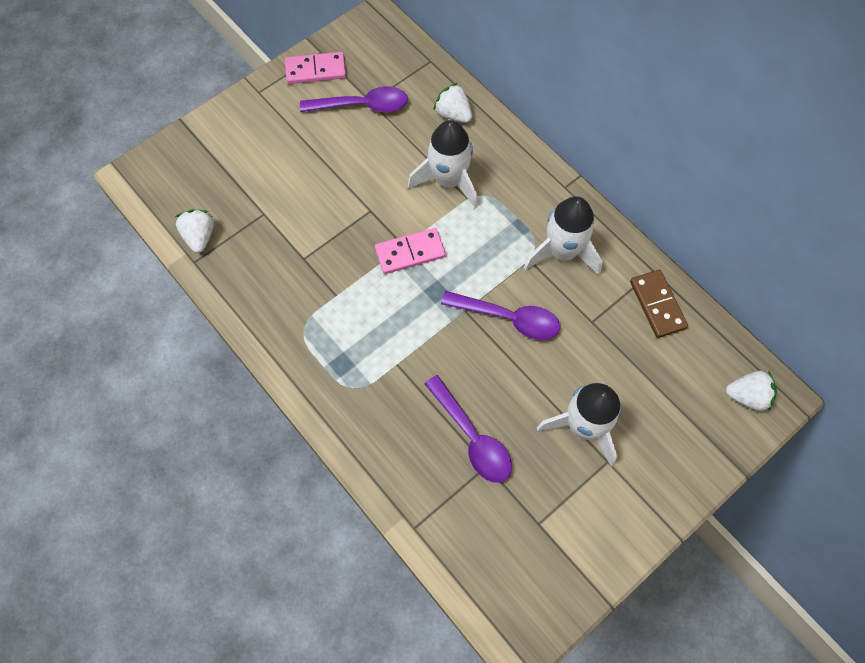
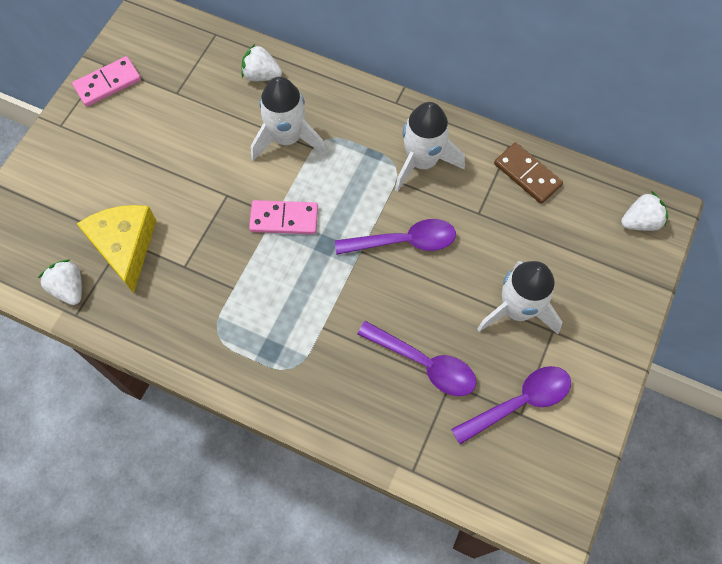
camera: 25 degrees left, 0 degrees up
purple spoon [300,86,408,112] -> purple spoon moved to [451,366,571,444]
pink domino [375,228,446,274] -> pink domino turned 45 degrees clockwise [249,200,318,234]
none -> yellow cheese [77,205,157,293]

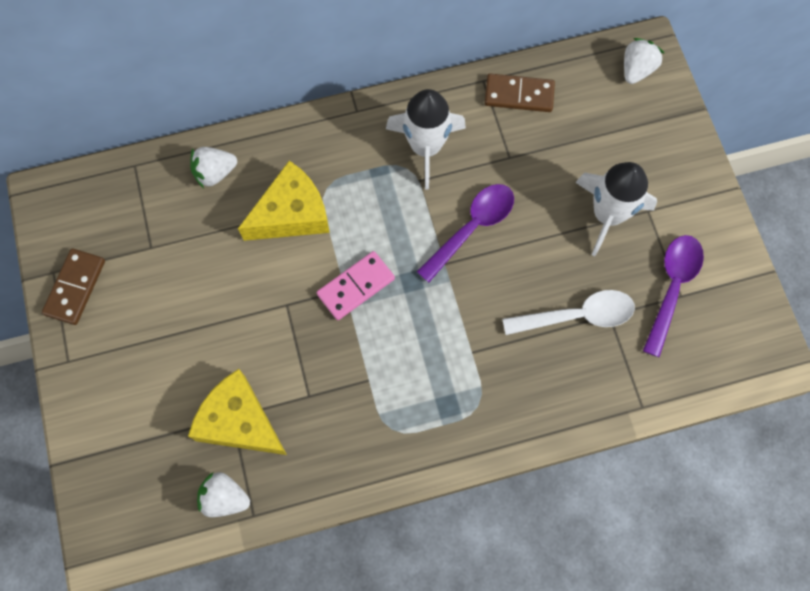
camera: 40 degrees left, 5 degrees up
pink domino [72,56,141,107] -> brown domino [42,248,105,325]
white rocket [251,77,326,161] -> yellow cheese [238,161,330,241]
purple spoon [358,321,476,396] -> white spoon [502,290,635,335]

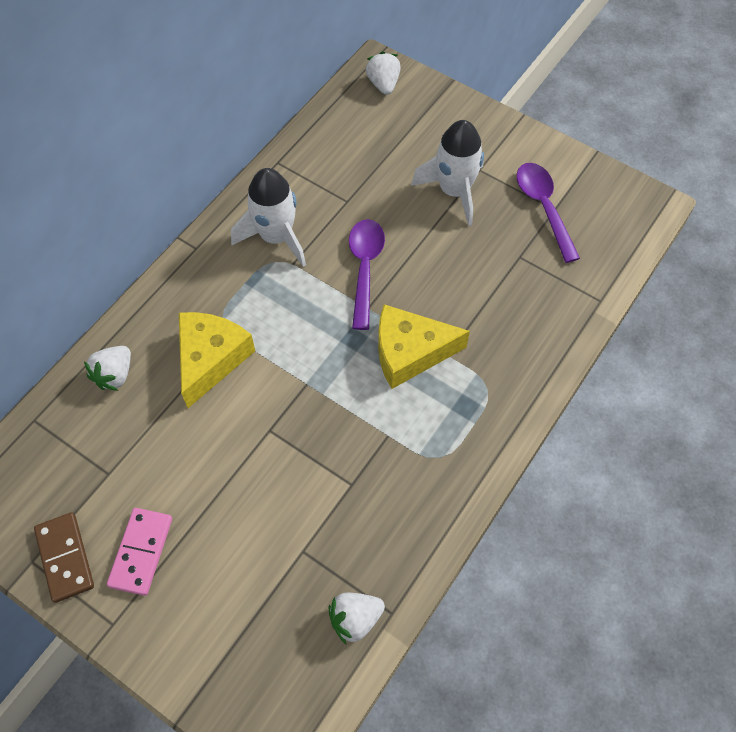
camera: 40 degrees left, 10 degrees down
yellow cheese [188,369,287,455] -> yellow cheese moved to [378,304,470,389]
pink domino [317,251,395,320] -> pink domino moved to [107,508,172,596]
brown domino [485,73,555,112] -> none
white spoon [502,290,635,335] -> none

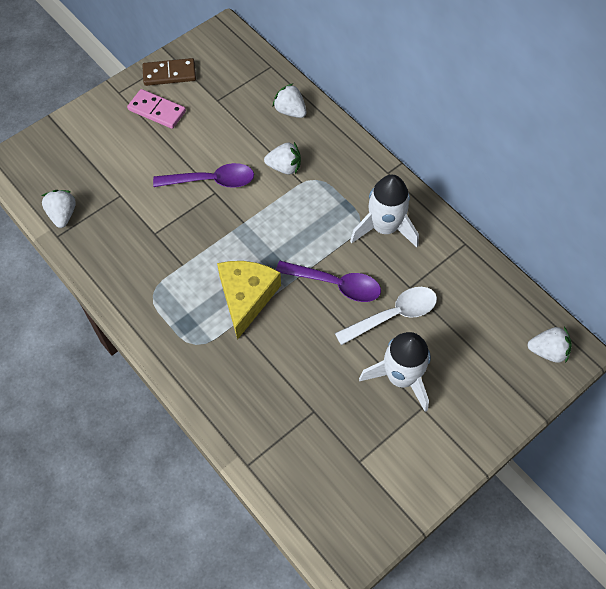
camera: 105 degrees right, 0 degrees up
yellow cheese [179,312,255,408] -> white strawberry [264,142,301,175]
purple spoon [517,163,580,263] -> purple spoon moved to [153,163,254,188]
none -> white spoon [335,287,437,345]

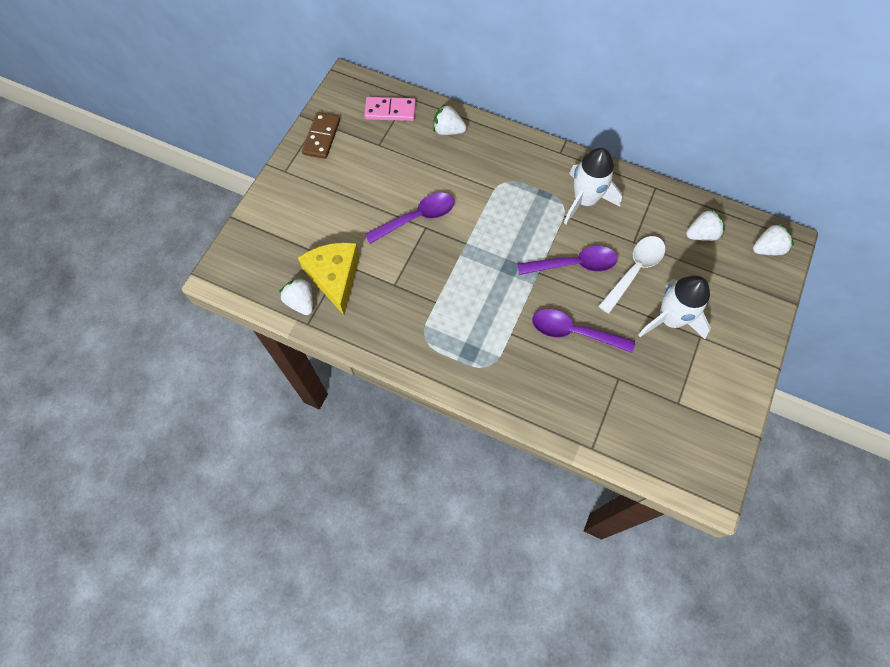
camera: 25 degrees left, 5 degrees up
pink domino [127,89,186,129] -> pink domino moved to [364,97,416,121]
brown domino [142,58,196,86] -> brown domino turned 45 degrees counterclockwise [302,112,340,159]
yellow cheese [217,261,281,340] -> yellow cheese moved to [298,242,360,315]
white strawberry [264,142,301,175] -> white strawberry moved to [686,208,725,241]
none -> purple spoon [532,309,635,353]

